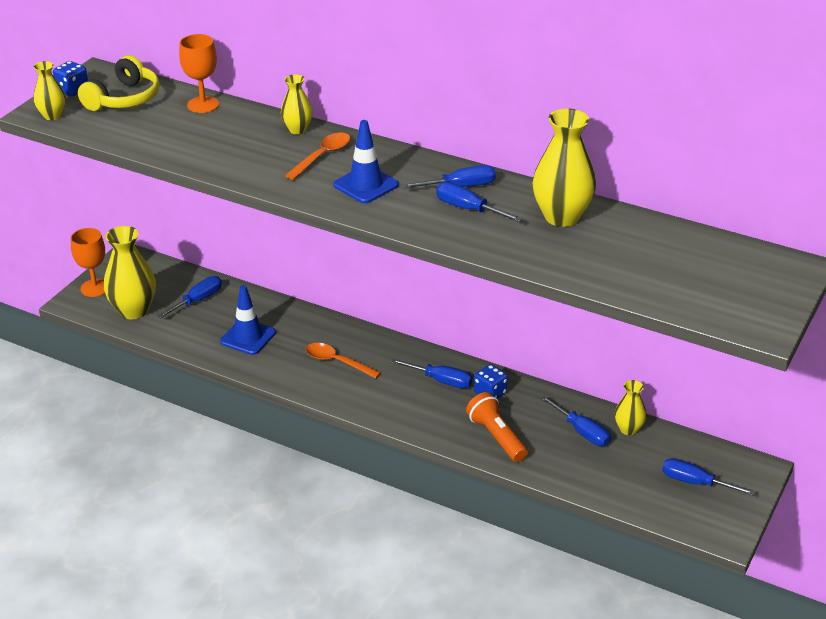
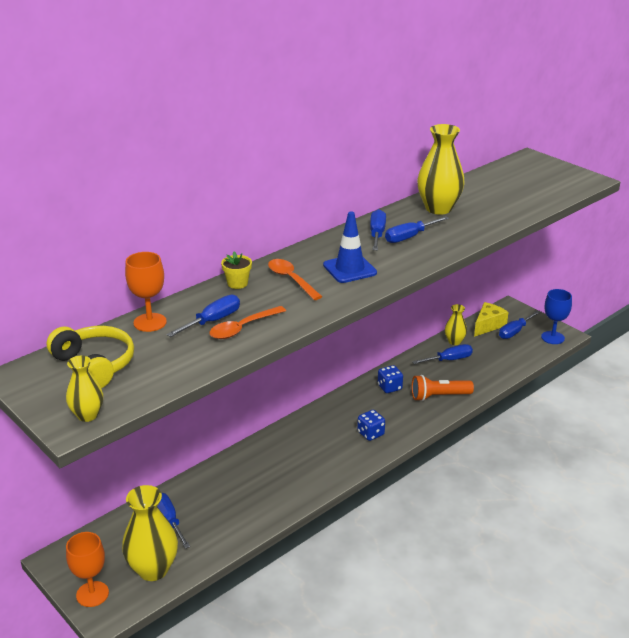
camera: 70 degrees left, 5 degrees down
blue dice [53,61,88,96] -> blue dice moved to [357,410,385,441]
blue traffic cone [220,285,276,355] -> none
yellow vase [281,74,312,134] -> yellow flower pot [221,251,252,289]
orange spoon [306,343,381,378] -> orange spoon moved to [210,306,286,339]
blue screwdriver [391,359,473,388] -> blue screwdriver moved to [167,295,240,337]
none -> yellow cheese [474,302,509,337]
none -> blue goblet [541,289,572,344]

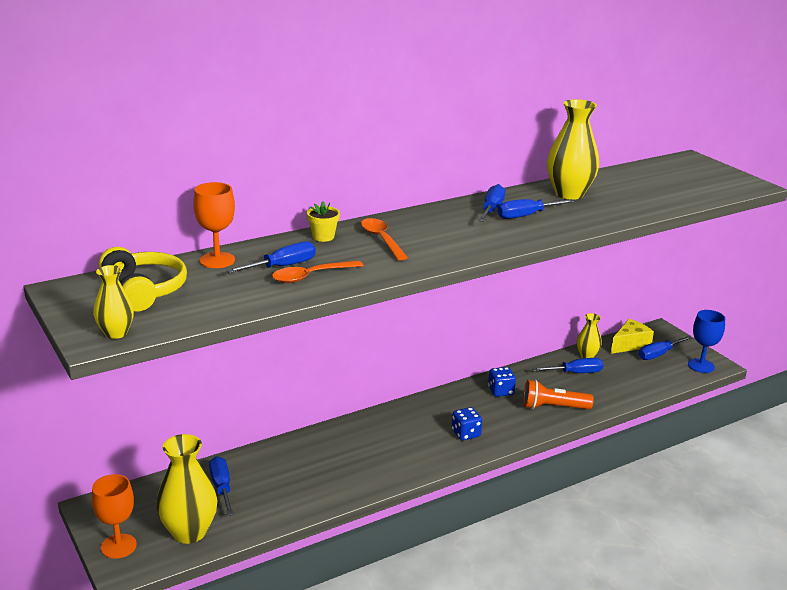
camera: 10 degrees right, 5 degrees down
blue traffic cone [323,211,377,283] -> none

